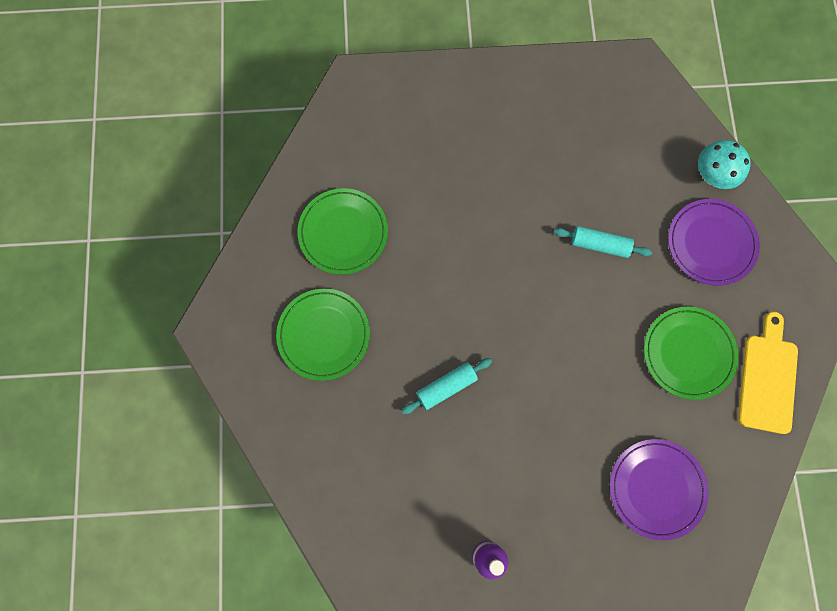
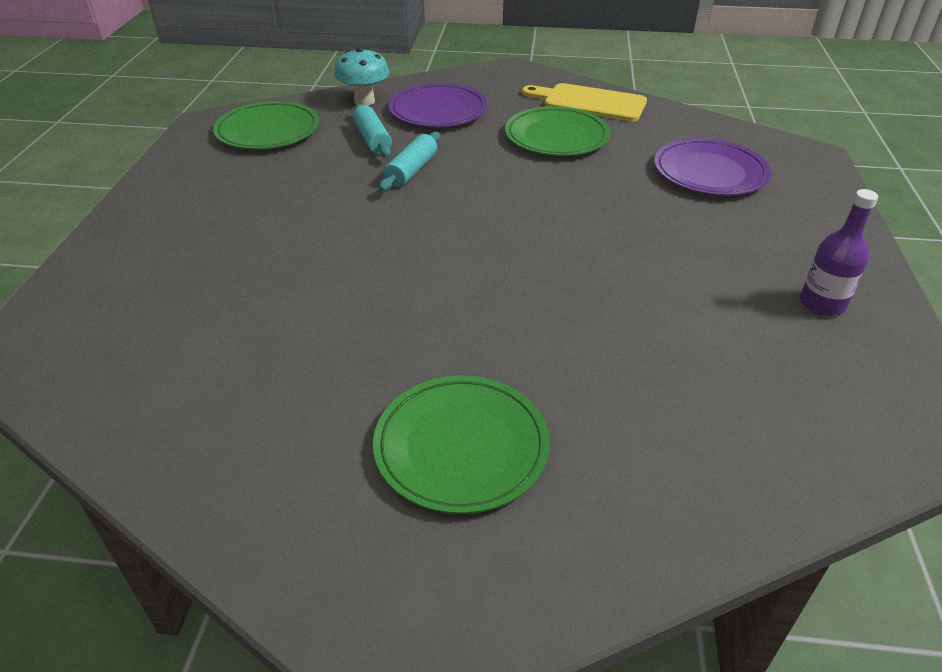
camera: 80 degrees left, 35 degrees down
green plate [297,188,388,275] -> green plate moved to [213,101,319,150]
turquoise rolling pin [401,358,492,414] -> turquoise rolling pin moved to [353,104,392,158]

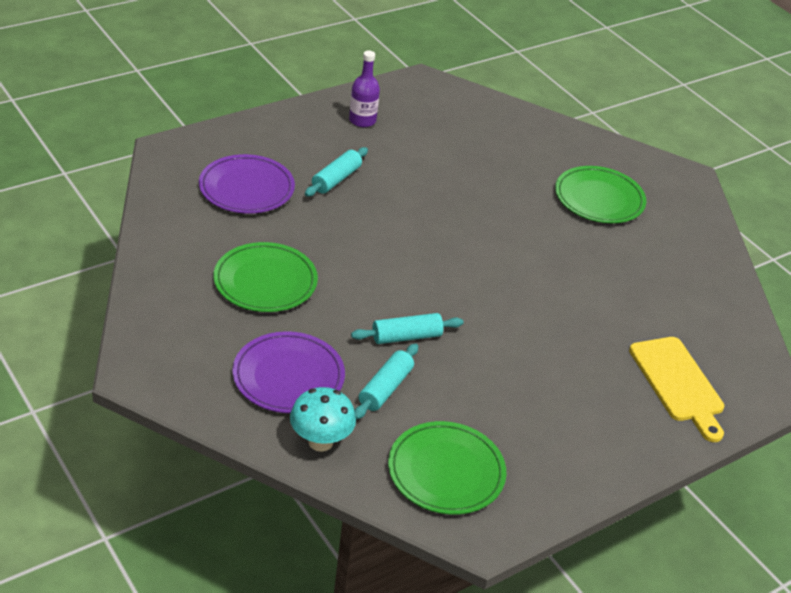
camera: 135 degrees left, 0 degrees up
yellow cutting board [522,83,647,122] -> yellow cutting board moved to [629,337,724,442]
none -> turquoise rolling pin [305,147,368,197]

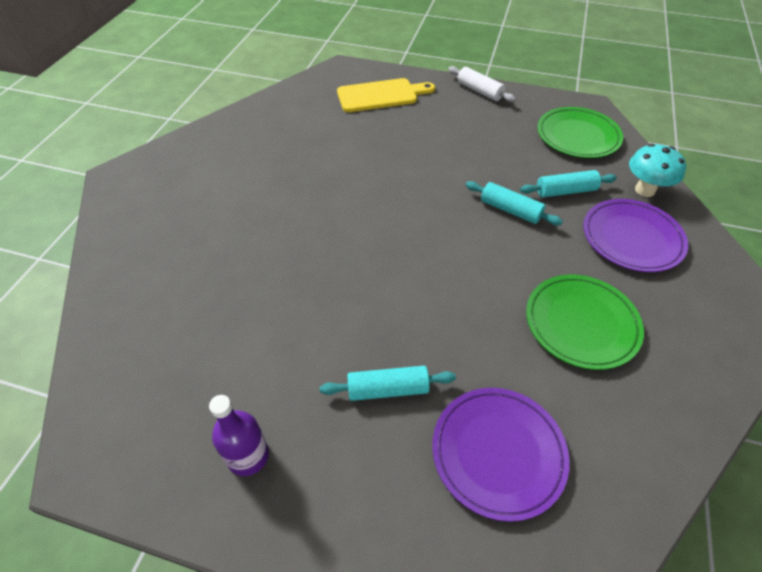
camera: 125 degrees left, 10 degrees up
green plate [555,166,646,223] -> none
yellow cutting board [629,337,724,442] -> yellow cutting board turned 45 degrees clockwise [337,78,435,112]
none -> white rolling pin [448,66,516,102]

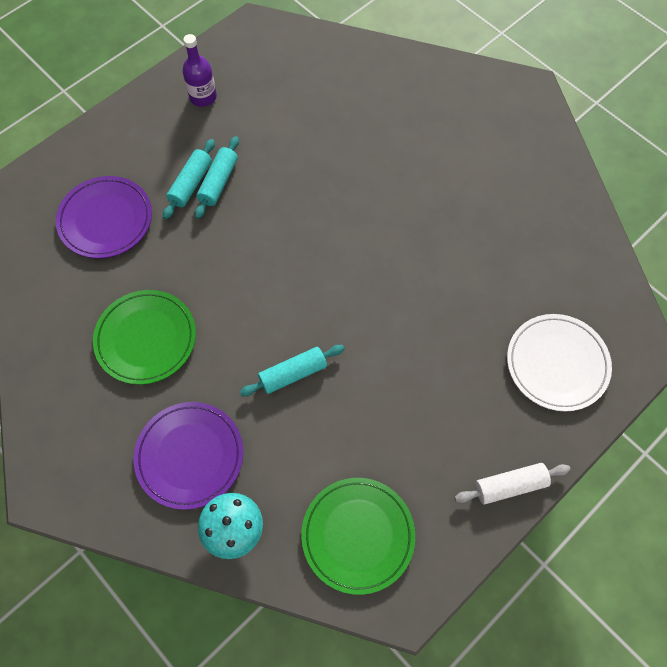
camera: 120 degrees right, 15 degrees up
yellow cutting board [337,78,435,112] -> white plate [507,314,612,412]
turquoise rolling pin [520,170,617,198] -> turquoise rolling pin moved to [195,136,239,219]

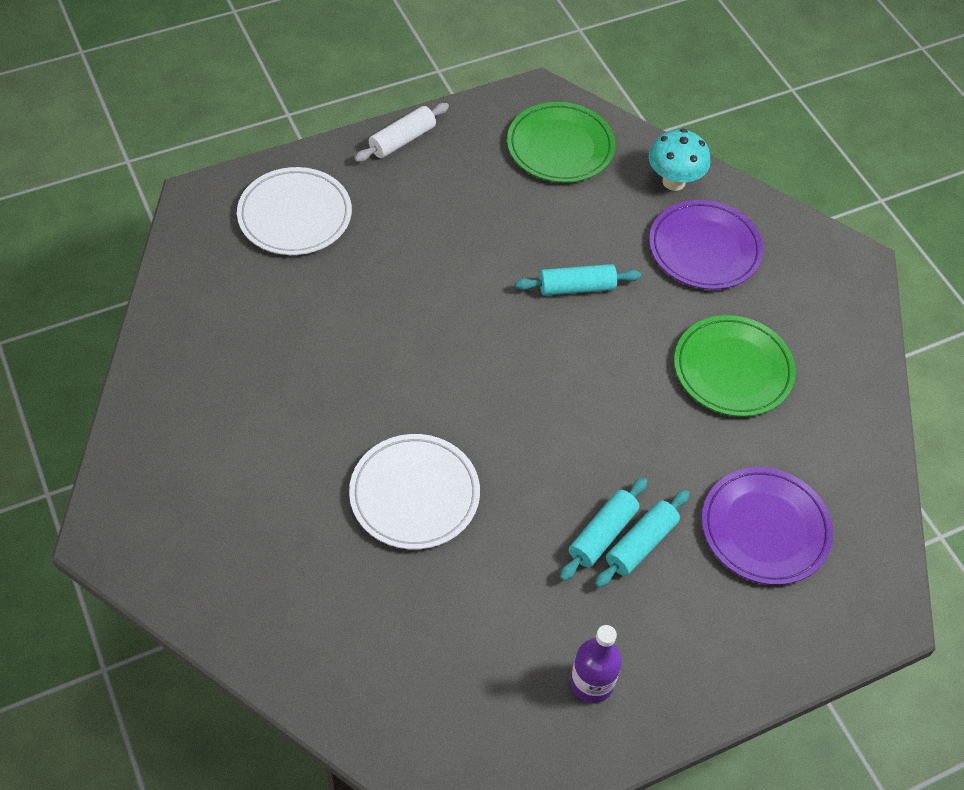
camera: 165 degrees left, 10 degrees down
white rolling pin [455,463,571,505] -> white rolling pin turned 45 degrees counterclockwise [354,103,449,162]
none -> white plate [349,434,480,549]

